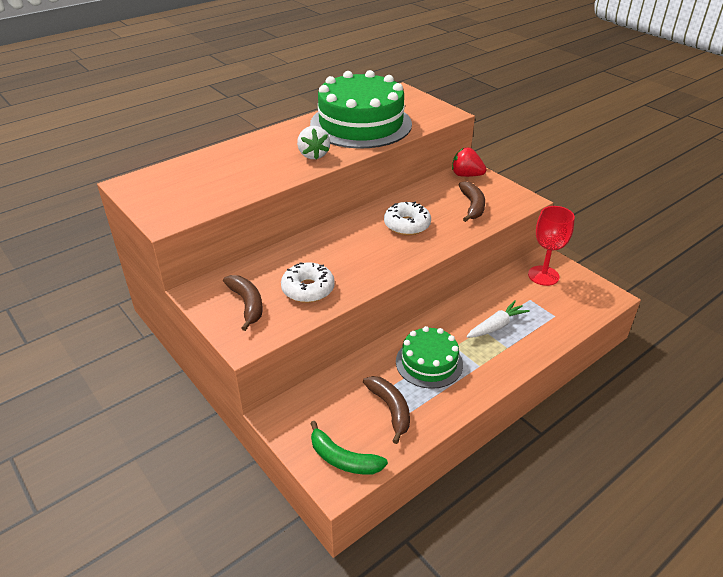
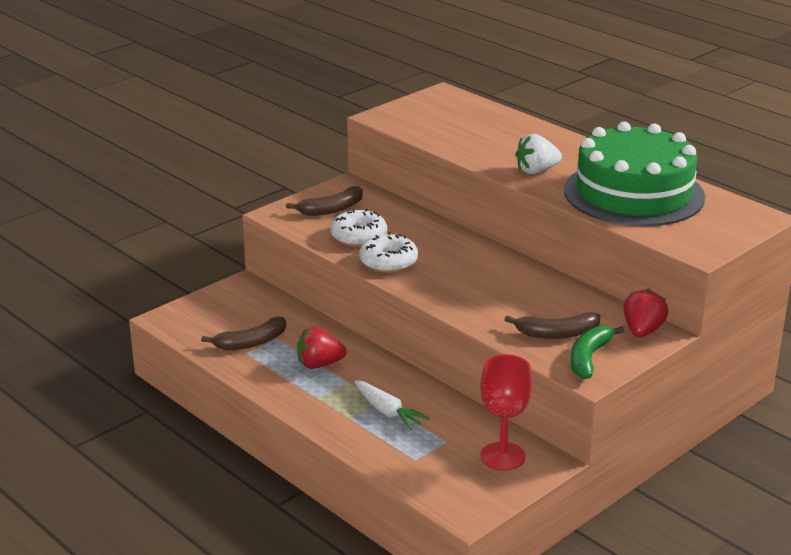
camera: 85 degrees right, 10 degrees down
green banana [310,421,388,475] -> green banana moved to [570,326,624,379]
white donut [384,202,431,235] -> white donut moved to [359,232,418,273]
green cake [396,326,463,389] -> red strawberry [297,327,346,369]

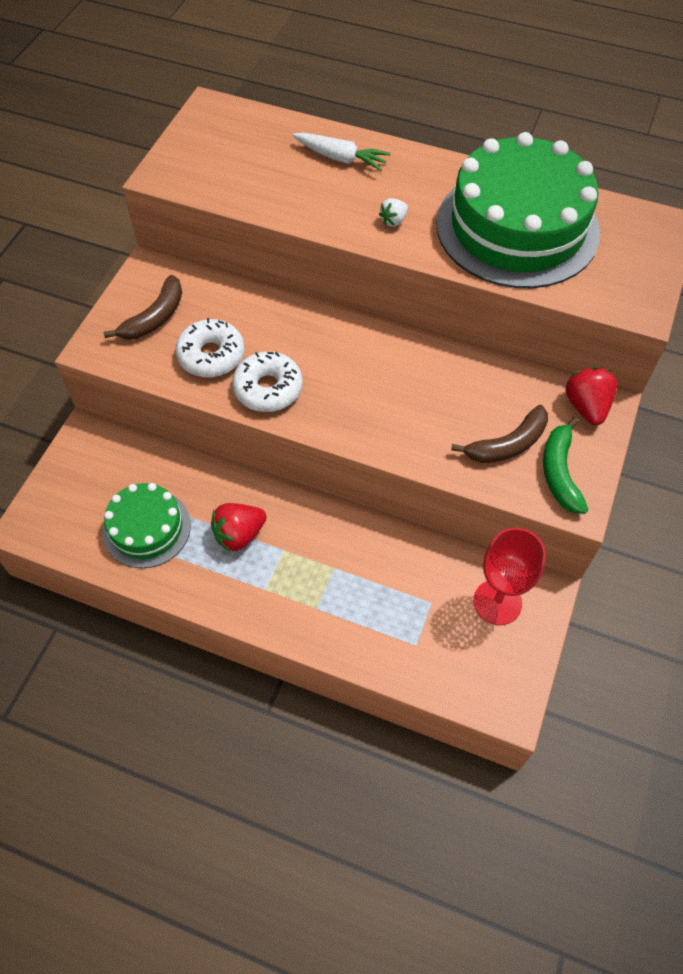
camera: 25 degrees left, 30 degrees up
brown banana [201,317,286,350] -> green cake [103,483,191,568]
white carrot [354,380,429,430] -> white carrot moved to [292,133,391,171]
white strawberry [515,134,562,174] -> white strawberry [379,198,408,227], size x0.56

